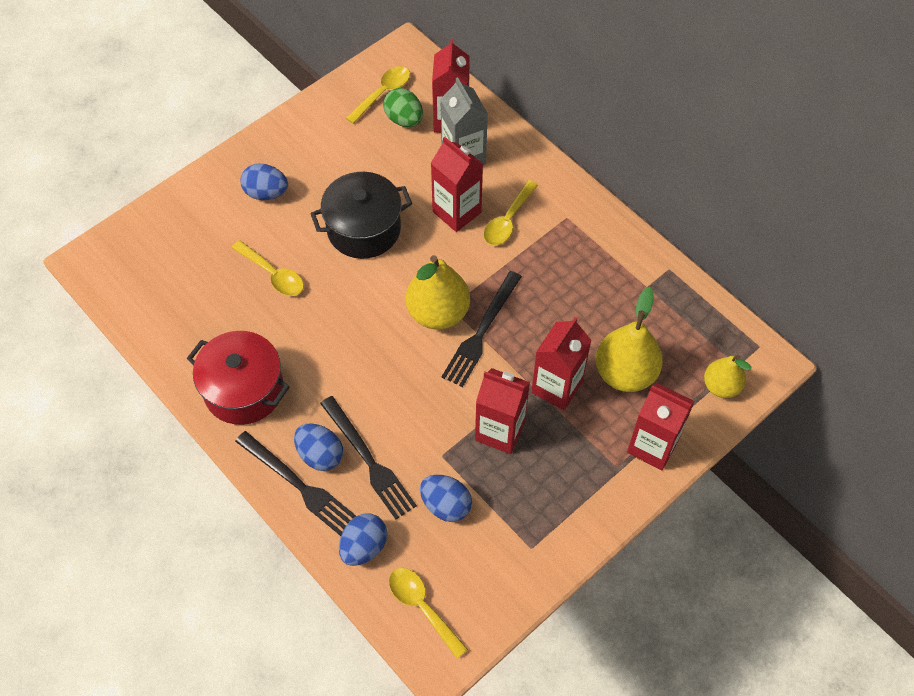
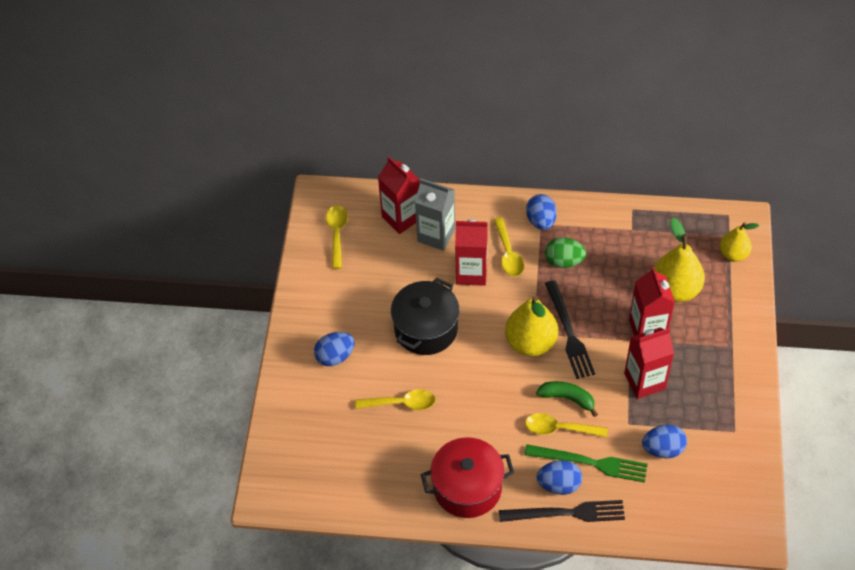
camera: 40 degrees left, 5 degrees down
black fork [320,396,417,519] -> green fork [524,444,648,483]
blue egg [339,513,387,566] -> blue egg moved to [526,194,557,230]
green egg [383,88,423,127] -> green egg moved to [545,237,586,268]
yellow spoon [389,568,468,659] -> yellow spoon moved to [525,413,608,437]
red carton [627,383,695,471] -> none
none -> green banana [536,381,598,417]

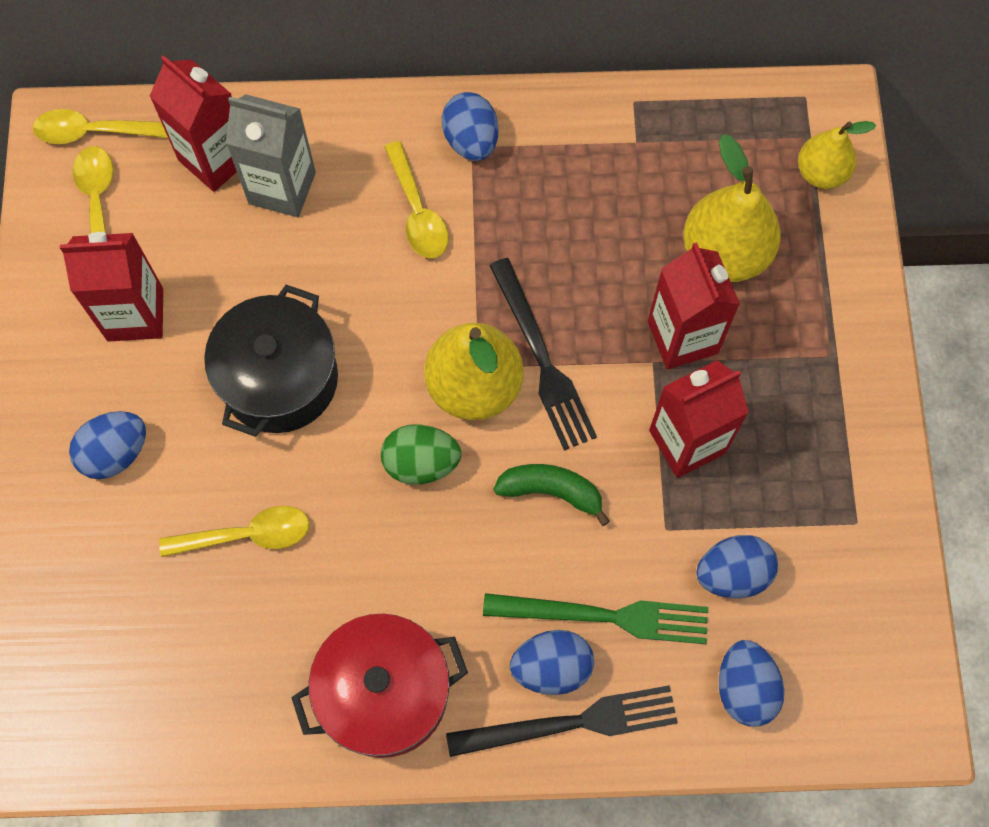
camera: 10 degrees left, 15 degrees up
red carton [455,219,488,286] -> red carton moved to [60,232,163,342]
yellow spoon [525,413,608,437] -> yellow spoon moved to [33,109,168,144]
green egg [545,237,586,268] -> green egg moved to [381,424,461,484]
none -> blue egg [719,640,784,727]

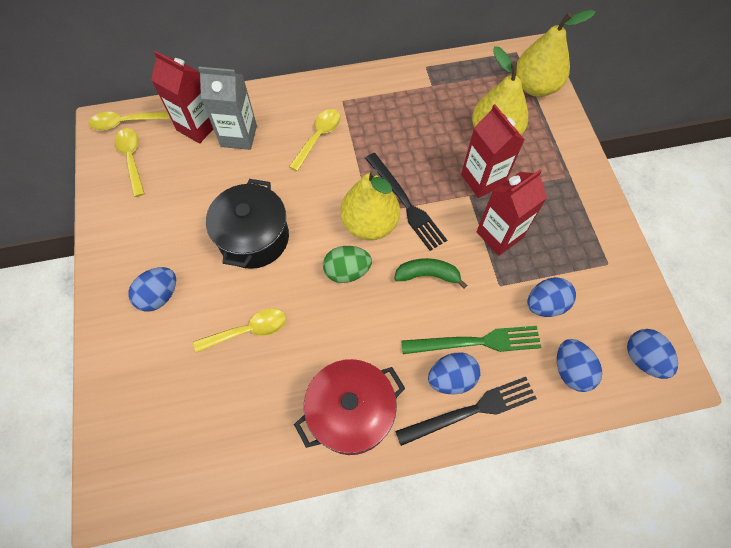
camera: 10 degrees left, 5 degrees down
red carton [60,232,163,342] -> none
yellow spoon [384,141,449,258] -> yellow spoon turned 120 degrees counterclockwise [289,109,341,171]
blue egg [442,92,498,161] -> blue egg moved to [627,329,678,379]
yellow pear [798,121,876,189] -> yellow pear [516,10,596,97], size x1.63

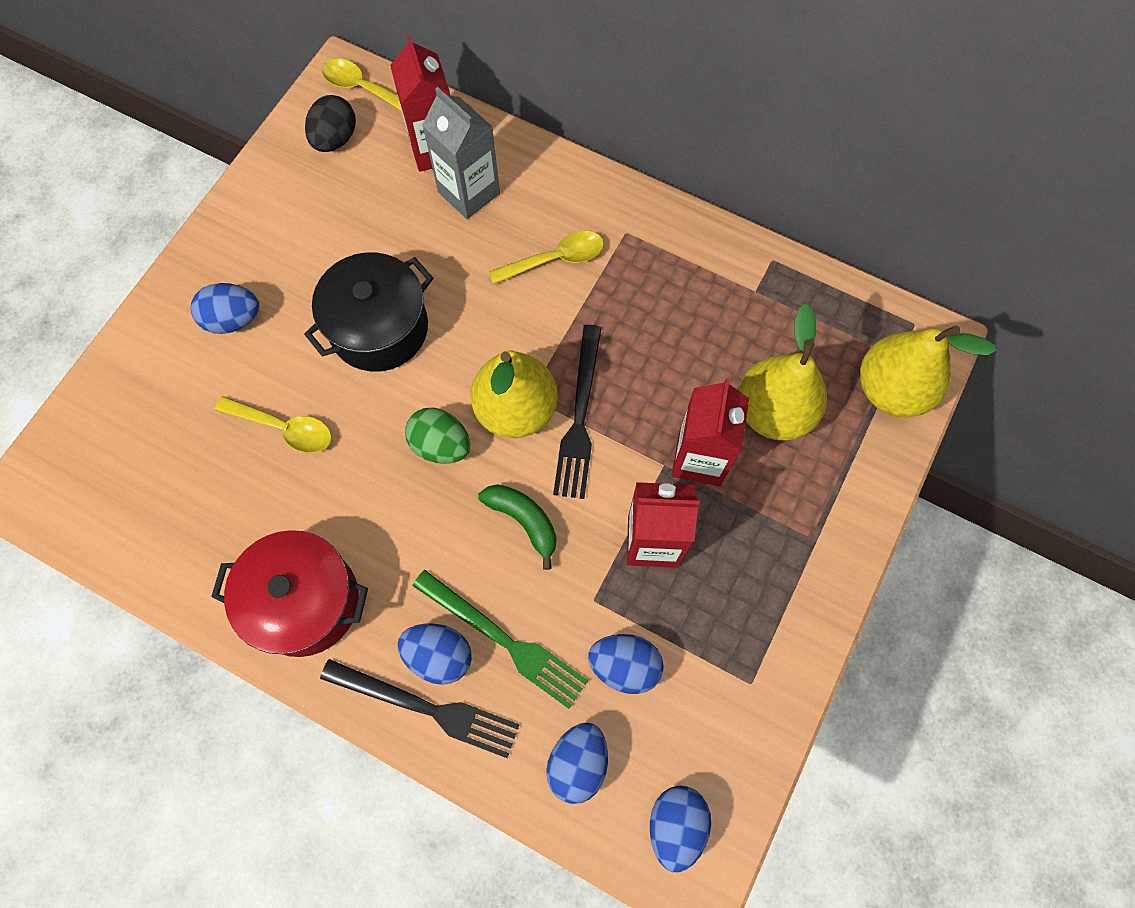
camera: 40 degrees right, 5 degrees up
yellow spoon [115,128,145,197] -> black egg [305,95,356,152]

